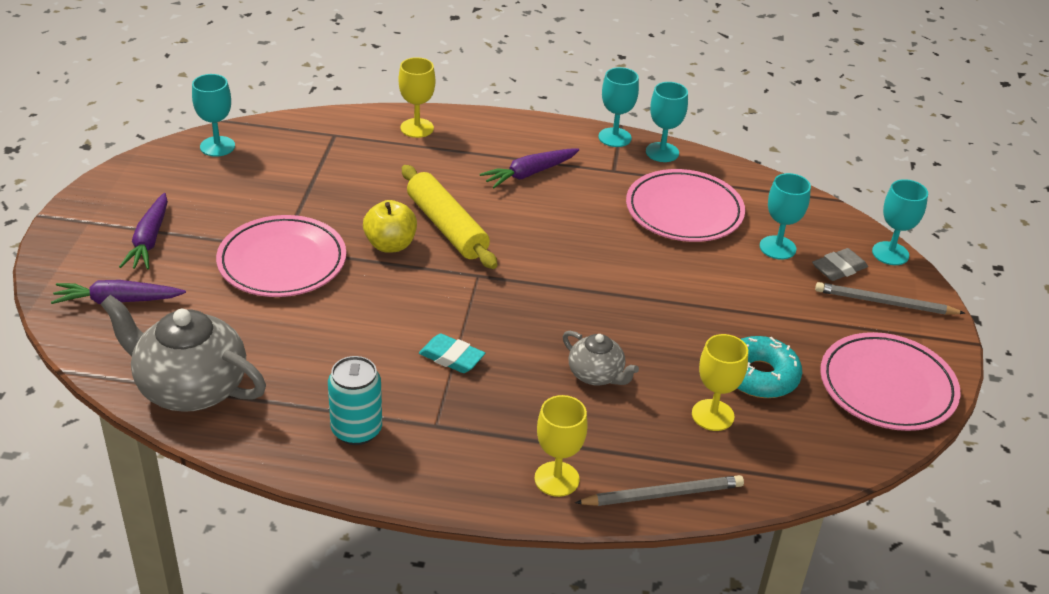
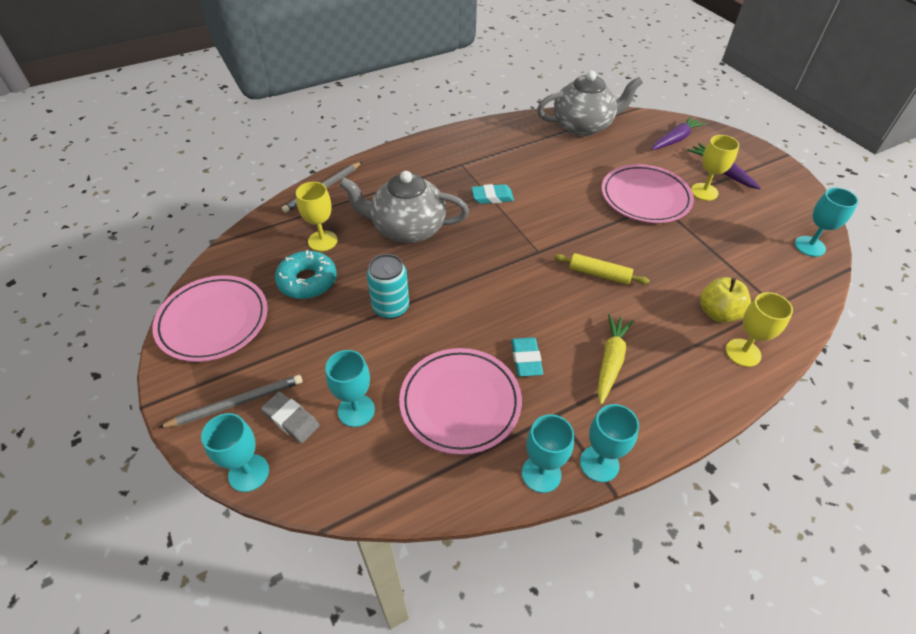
camera: 145 degrees right, 10 degrees up
turquoise can [328,356,382,445] -> turquoise can moved to [367,254,409,319]
yellow apple [363,200,417,253] -> yellow apple moved to [700,277,751,323]
yellow rolling pin [402,165,498,269] -> yellow rolling pin [554,253,650,285], size x0.63
purple carrot [480,149,579,188] -> yellow carrot [597,314,633,405]
yellow goblet [535,395,588,497] -> yellow goblet moved to [691,135,739,201]
grey teapot [563,331,639,385] -> grey teapot [339,171,469,243], size x1.88
grey eraser [812,248,868,281] -> grey eraser turned 75 degrees counterclockwise [261,392,320,443]
none -> turquoise eraser [511,337,543,377]

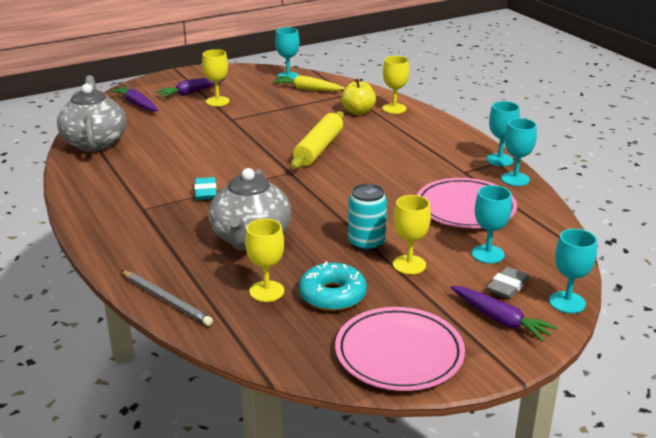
camera: 90 degrees left, 20 degrees down
grey pencil [158,375,303,428] -> purple carrot [450,286,558,342]
turquoise eraser [511,337,543,377] -> none
yellow rolling pin [554,253,650,285] -> yellow rolling pin [291,111,344,169], size x1.59
yellow carrot [597,314,633,405] -> yellow carrot moved to [273,75,345,91]
pink plate [601,164,694,223] -> none
none -> yellow goblet [393,195,431,274]

